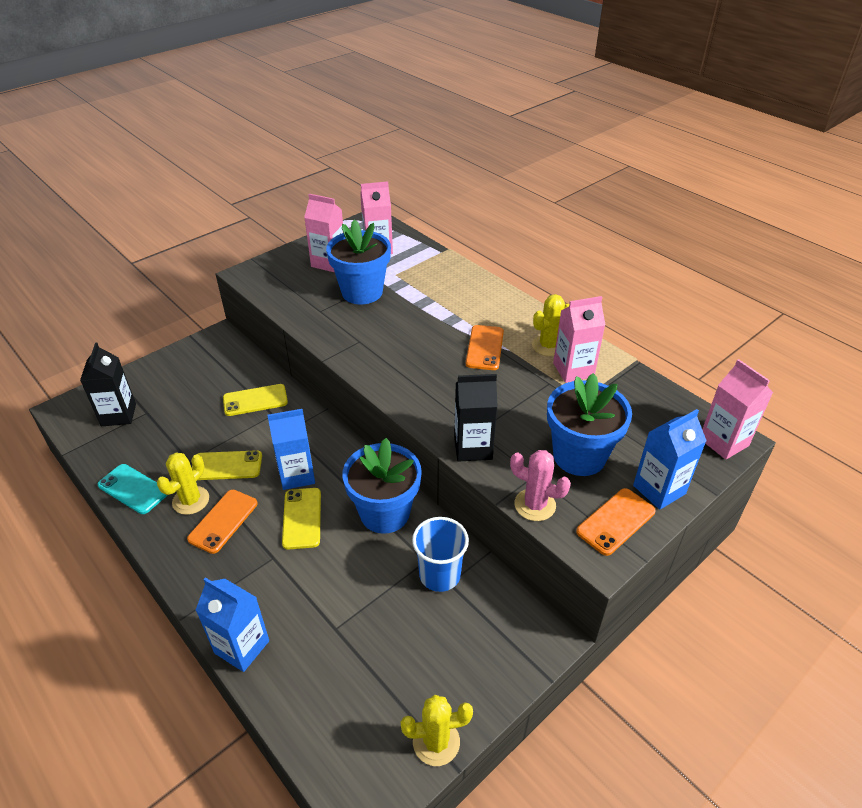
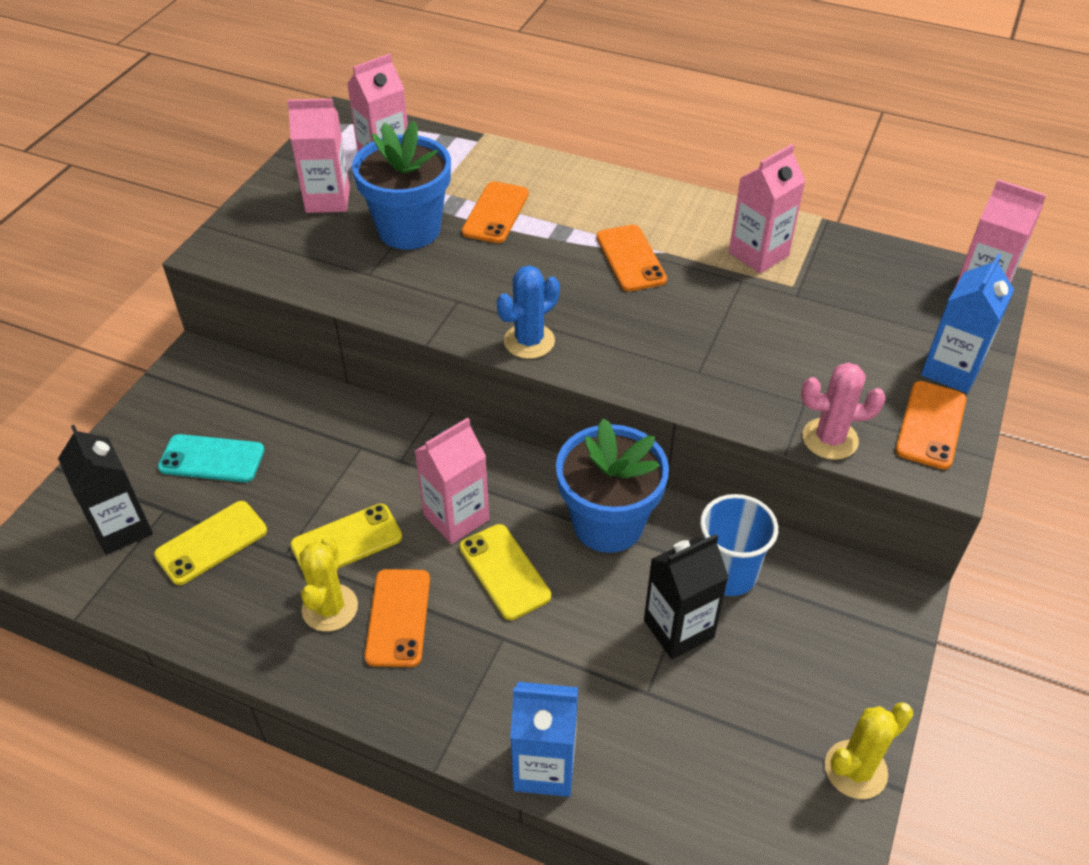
camera: 25 degrees left, 5 degrees up
turquoise phone [98,464,167,514] -> turquoise phone moved to [158,434,265,482]
yellow phone [223,384,288,416] -> yellow phone moved to [154,501,267,585]
blue carton [267,409,315,490] -> pink carton [415,418,489,544]
black carton [454,374,498,462] -> black carton moved to [644,534,729,659]
yellow cactus [532,294,569,356] -> none
blue flower pot [547,373,632,476] -> none
none -> orange phone [462,181,529,243]
none -> blue cactus [497,265,560,359]

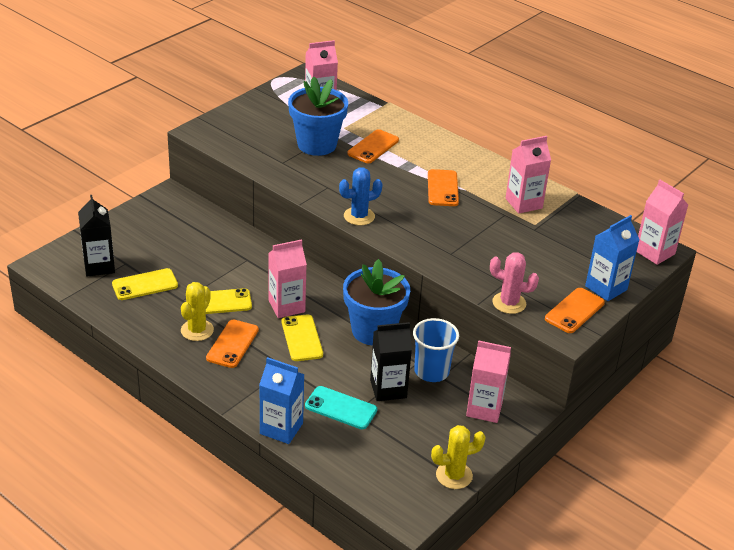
camera: 15 degrees right, 10 degrees down
turquoise phone [158,434,265,482] -> turquoise phone moved to [305,386,377,429]
pink carton [287,99,350,213] -> pink carton moved to [466,340,511,423]

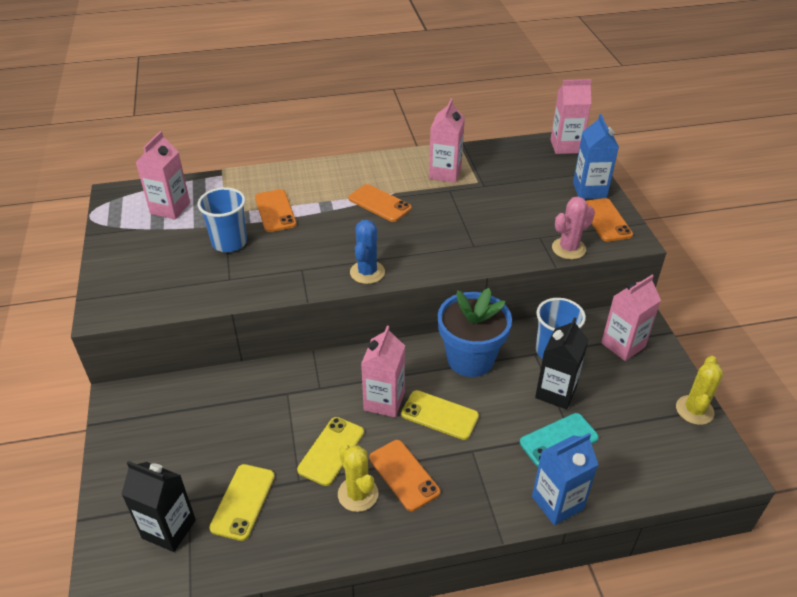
camera: 50 degrees left, 5 degrees up
blue flower pot [288,77,348,156] -> blue cup [198,187,247,252]

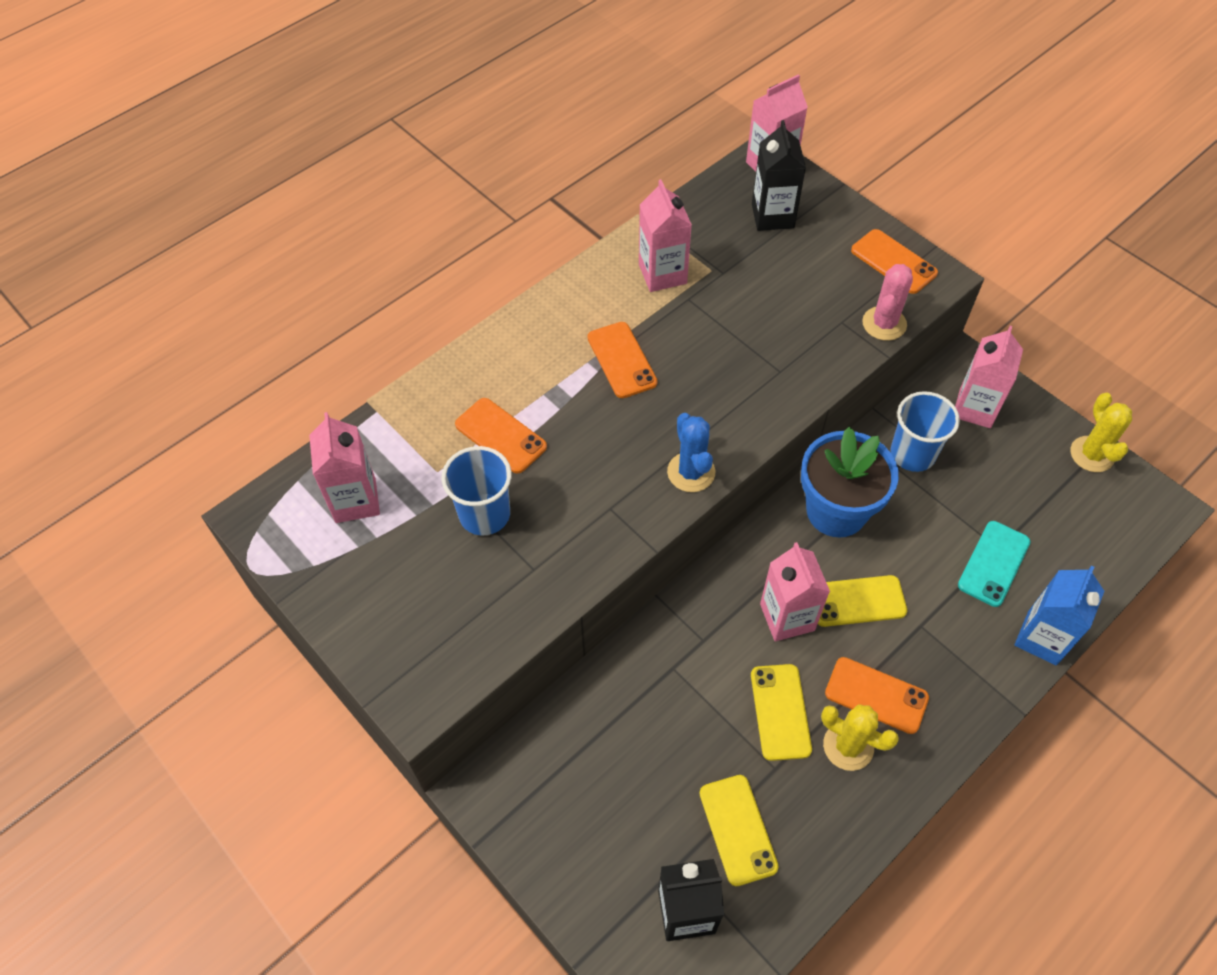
camera: 30 degrees left, 15 degrees up
orange phone [348,184,412,222] -> orange phone turned 60 degrees clockwise [587,322,657,398]
black carton [535,317,588,409] -> black carton moved to [752,120,806,231]
blue carton [573,114,619,199] -> none

